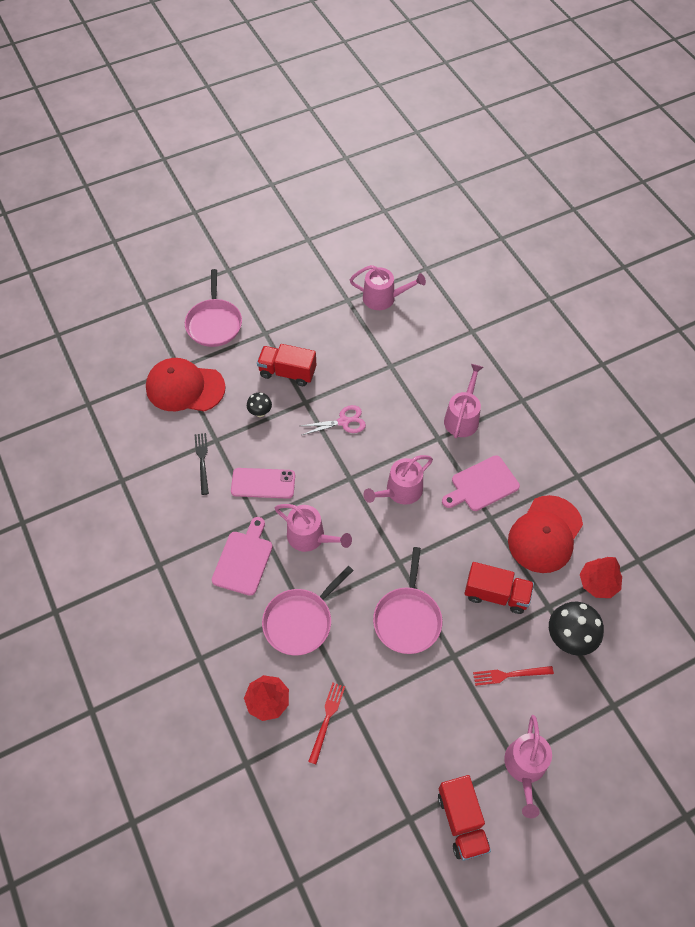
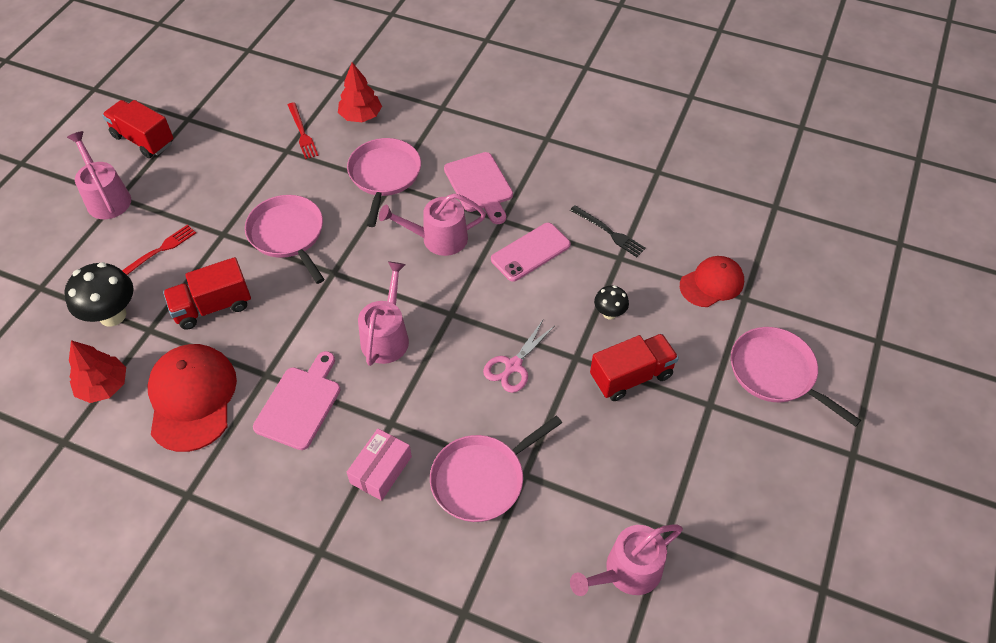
camera: 140 degrees right, 5 degrees down
red cap [146,358,226,412] -> red cap [680,256,744,307], size x0.63
pink watering can [444,364,484,438] -> pink box [347,429,412,501]
none -> pink pan [430,416,562,522]

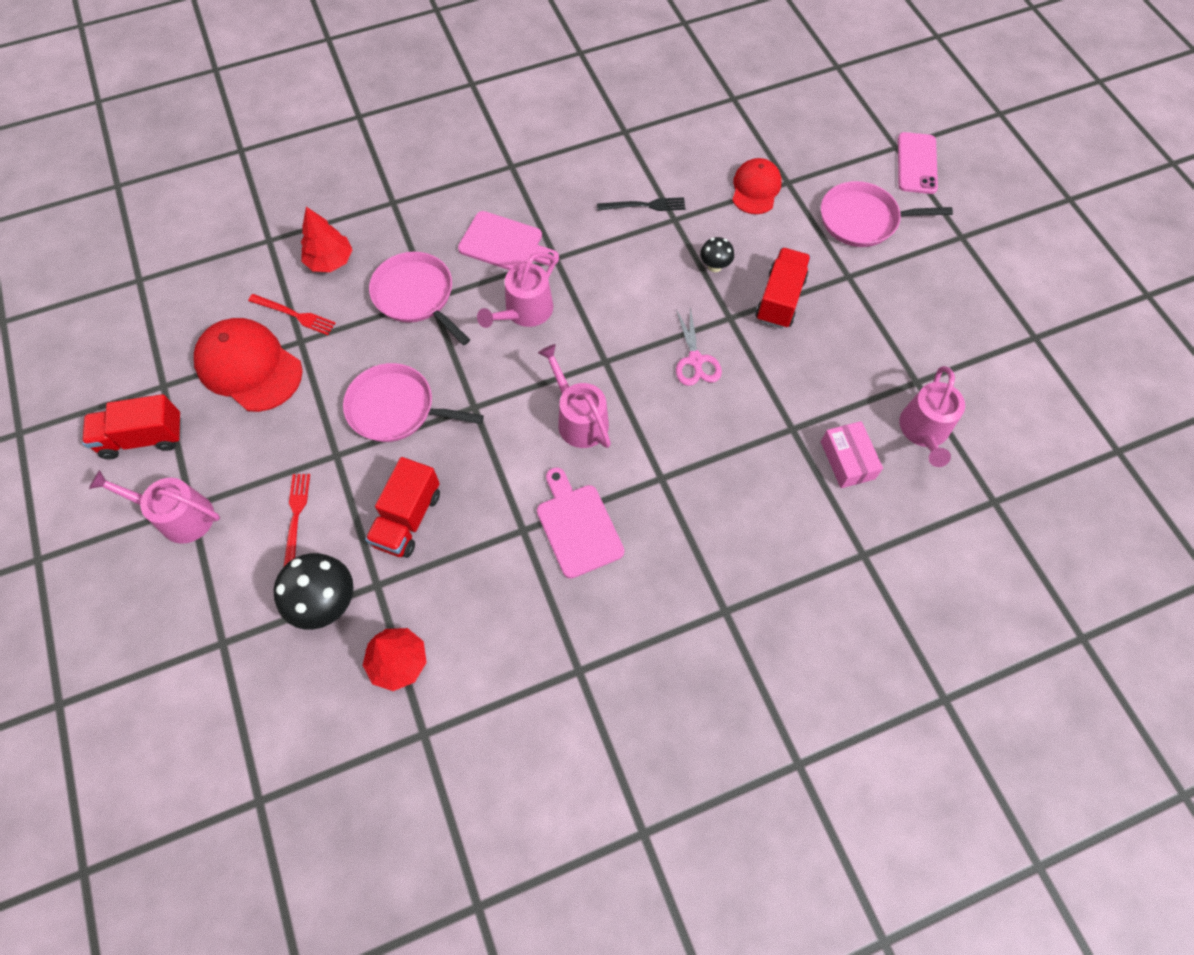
camera: 45 degrees left, 10 degrees up
red cap [147,344,237,452] -> red cap moved to [194,318,303,412]
pink box [347,429,412,501] -> pink box moved to [821,421,883,488]
pink pan [430,416,562,522] -> none
pink phone [491,223,571,282] -> pink phone moved to [898,132,938,194]

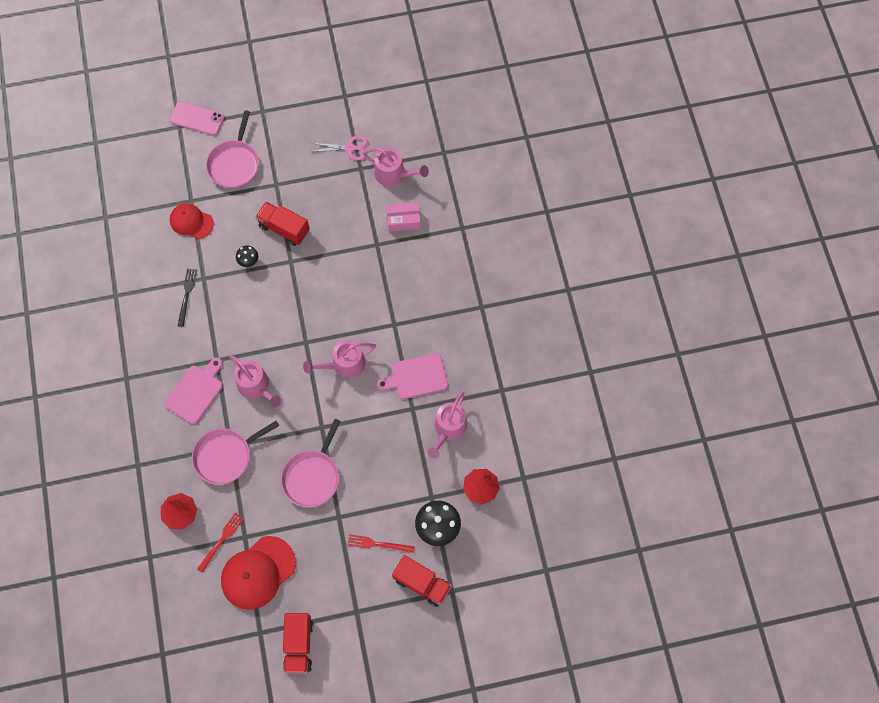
camera: 80 degrees left, 5 degrees up
pink watering can [89,470,220,544] -> pink watering can moved to [427,392,467,459]
red truck [365,457,440,558] -> red truck moved to [392,555,452,607]
pink scissors [676,307,722,386] -> pink scissors moved to [311,135,368,160]

